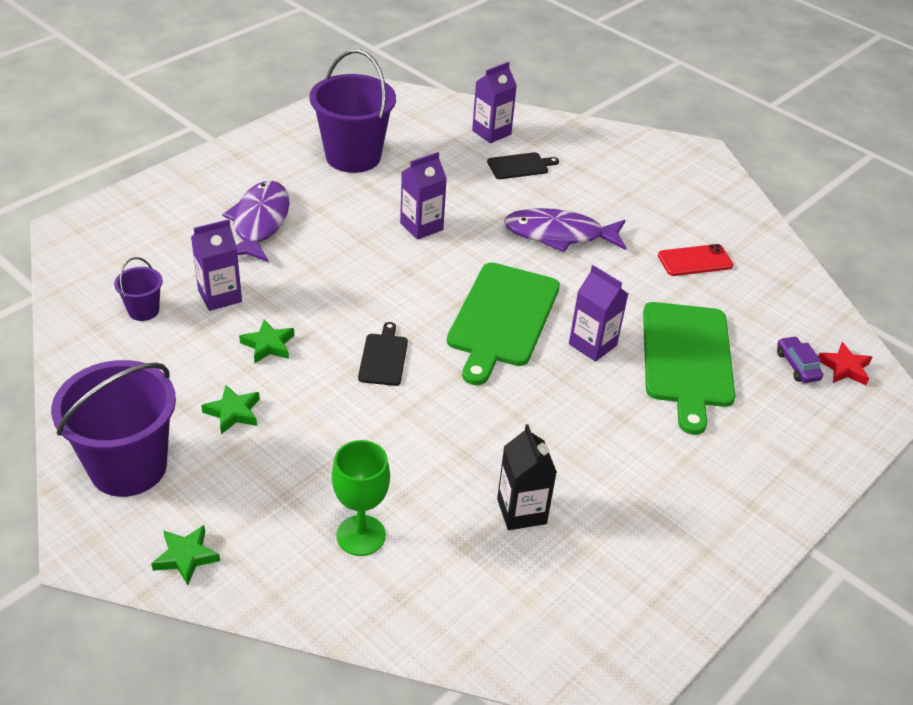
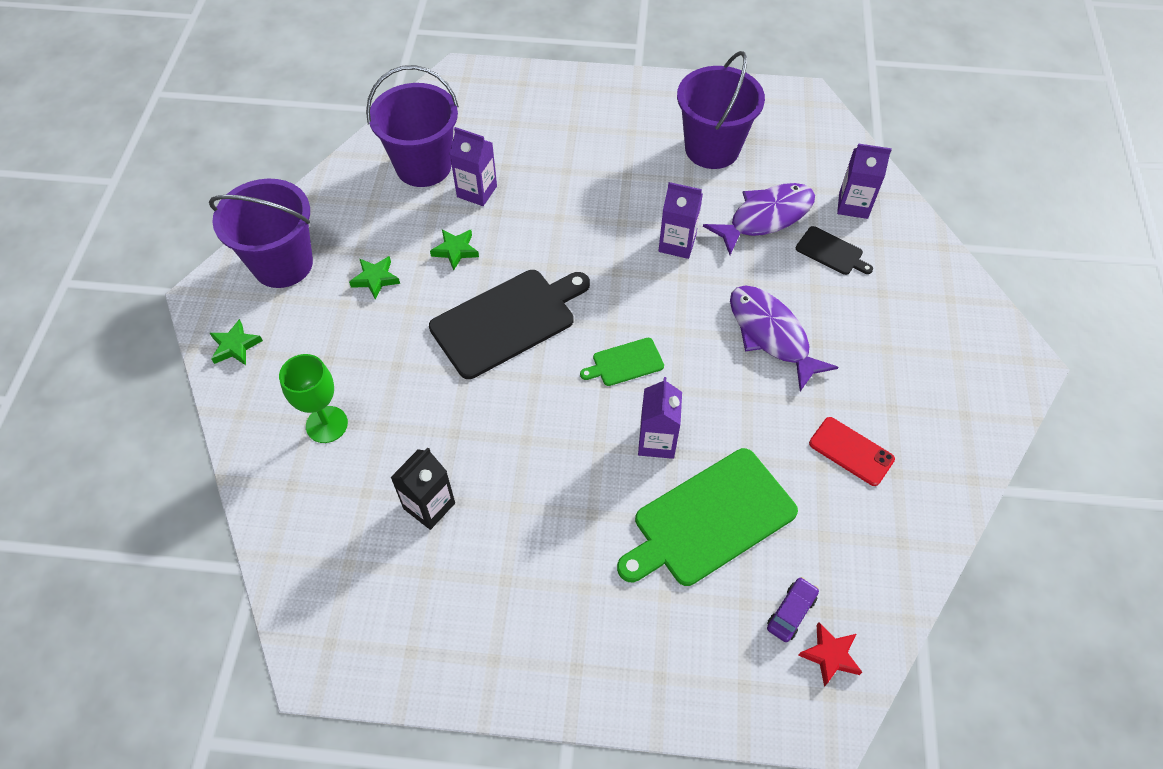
camera: 55 degrees right, 15 degrees up
purple bucket [114,257,163,321] -> purple bucket [366,65,459,187], size x2.16
purple fish [222,181,289,262] -> purple fish moved to [703,183,815,255]
black cutting board [358,322,408,386] -> black cutting board [429,270,590,379], size x2.07
green cutting board [447,262,560,385] -> green cutting board [580,338,664,386], size x0.48

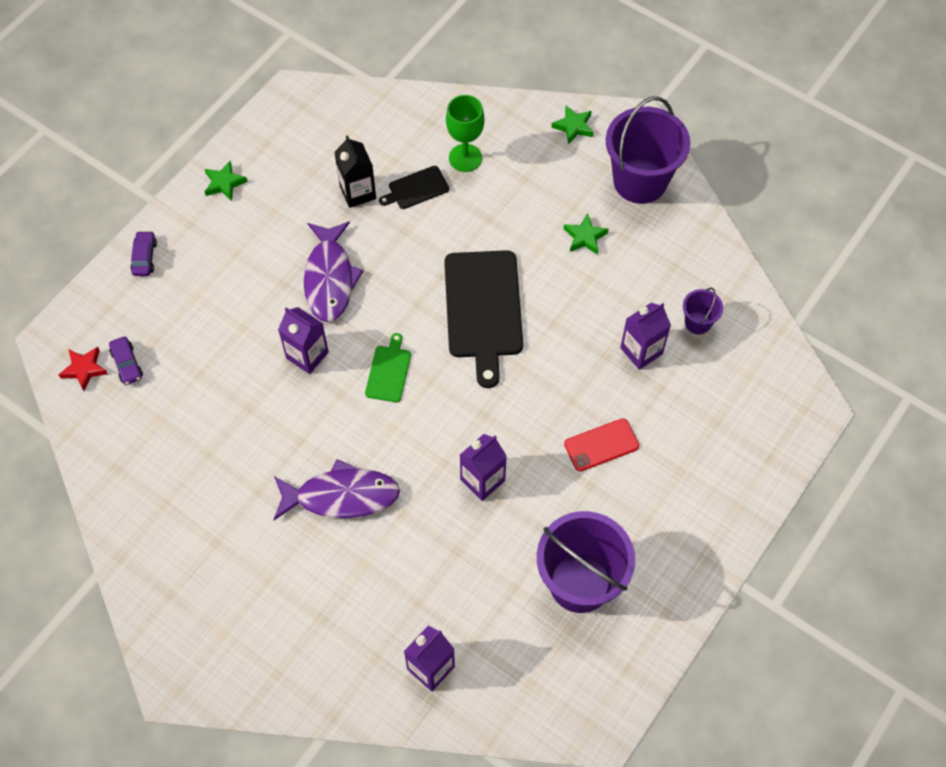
camera: 120 degrees right, 5 degrees up
purple bucket [366,65,459,187] -> purple bucket [683,288,723,334], size x0.46
green star [430,229,479,271] -> green star moved to [204,161,248,201]
green cutting board [617,448,798,586] -> none
purple fish [703,183,815,255] -> purple fish moved to [304,221,364,322]
black cutting board [796,226,873,275] -> black cutting board moved to [379,166,449,209]
red phone [809,417,895,486] -> red phone moved to [564,418,639,472]
none -> purple car [130,231,157,276]

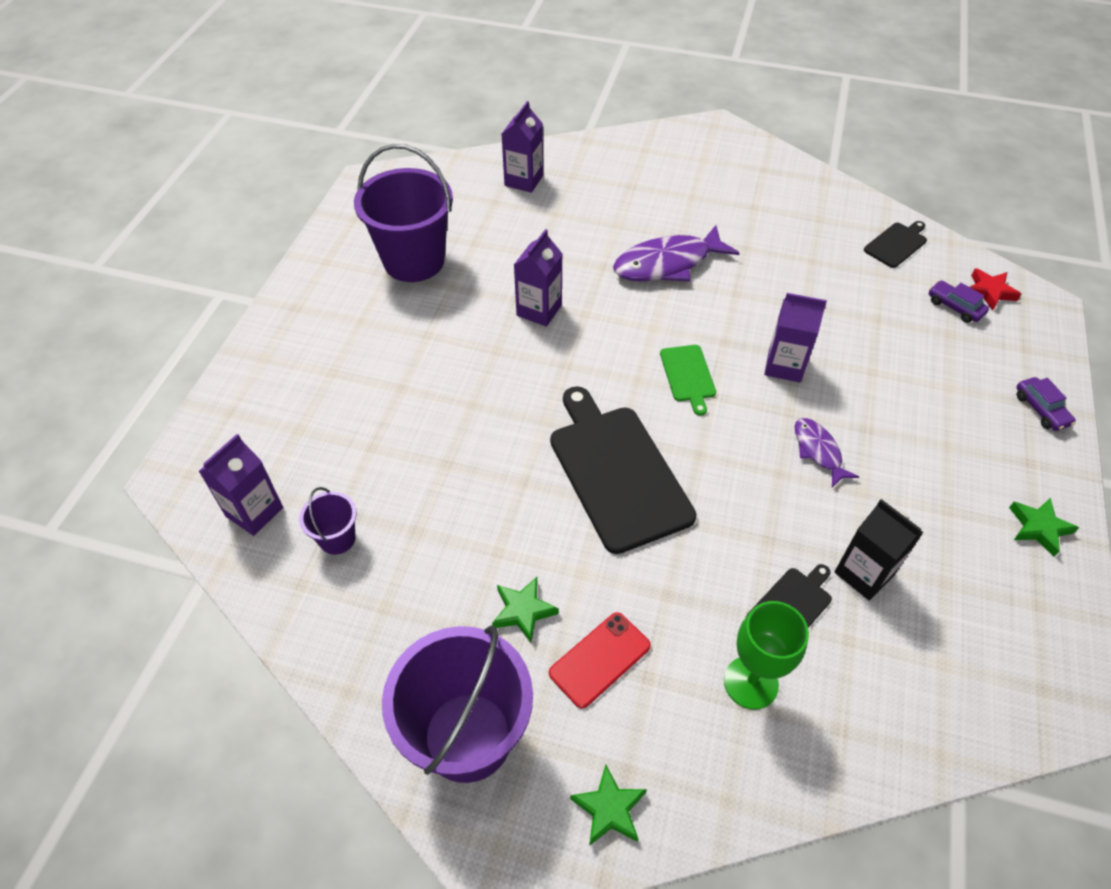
camera: 160 degrees right, 10 degrees down
purple fish [304,221,364,322] -> purple fish [795,418,859,487], size x0.55
red phone [564,418,639,472] -> red phone moved to [549,612,651,709]
purple carton [620,303,671,370] -> purple carton moved to [199,434,283,536]
none -> black cutting board [864,221,927,268]

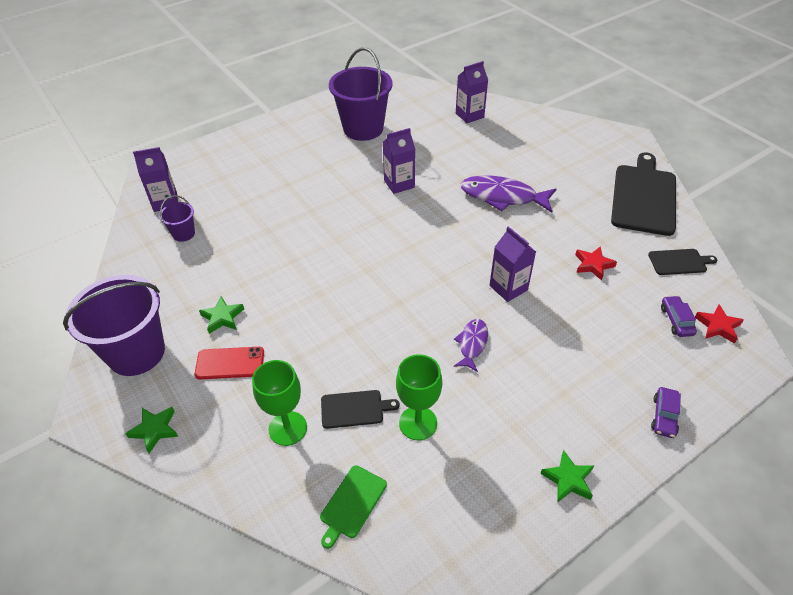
camera: 40 degrees right, 5 degrees down
black cutting board [550,386,696,554] -> black cutting board moved to [611,152,676,236]
green cutting board [660,345,716,416] -> green cutting board moved to [320,465,387,549]
black carton [835,499,923,600] -> green goblet [396,354,442,440]
none -> red star [575,246,617,281]

